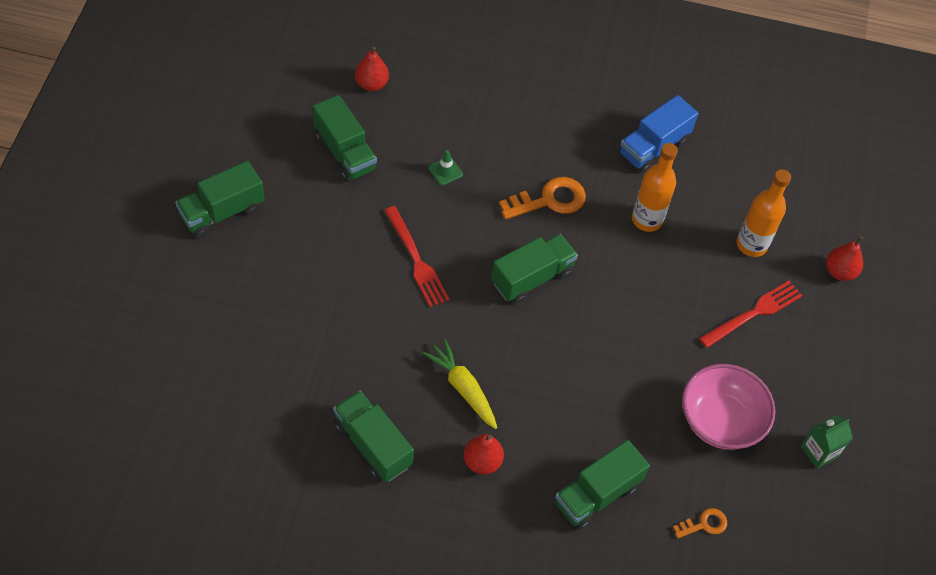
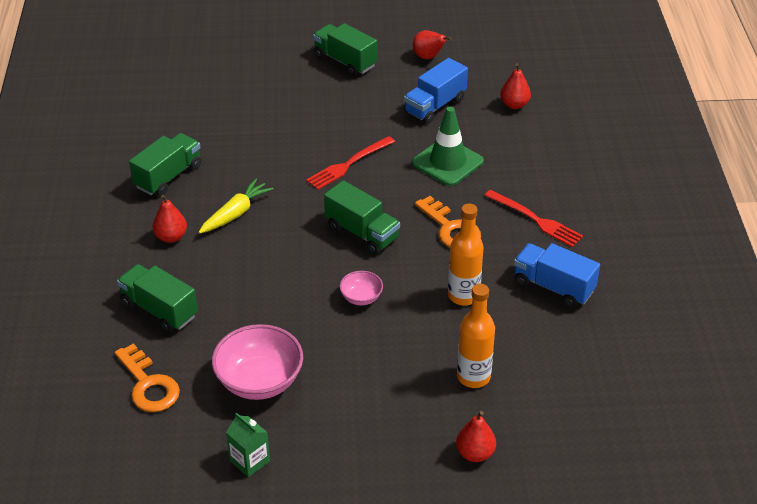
camera: 80 degrees right, 15 degrees down
green truck [313,95,377,182] -> blue truck [404,58,468,124]
green traffic cone [428,150,463,185] -> green traffic cone [412,107,484,186], size x2.24
orange key [673,508,727,538] -> orange key [115,343,180,412], size x1.81
red fork [699,281,803,348] -> red fork moved to [484,190,583,247]
none -> pink bowl [339,271,383,305]
none -> red pear [413,30,452,59]

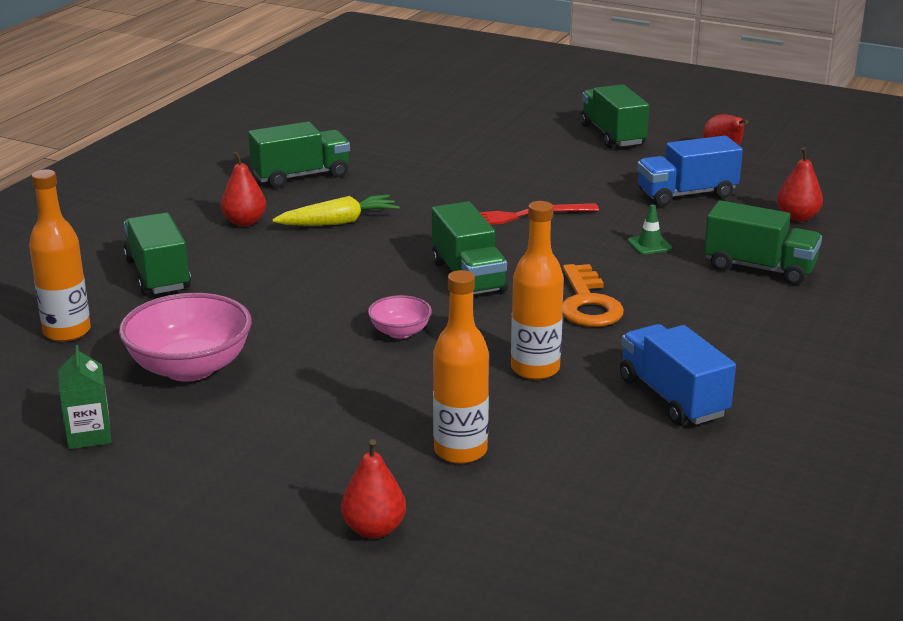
camera: 30 degrees right, 15 degrees down
orange key [115,343,180,412] -> orange bottle [29,170,91,342]
green traffic cone [412,107,484,186] -> green traffic cone [628,205,672,255], size x0.45
red fork [484,190,583,247] -> none
none -> green truck [704,200,822,285]

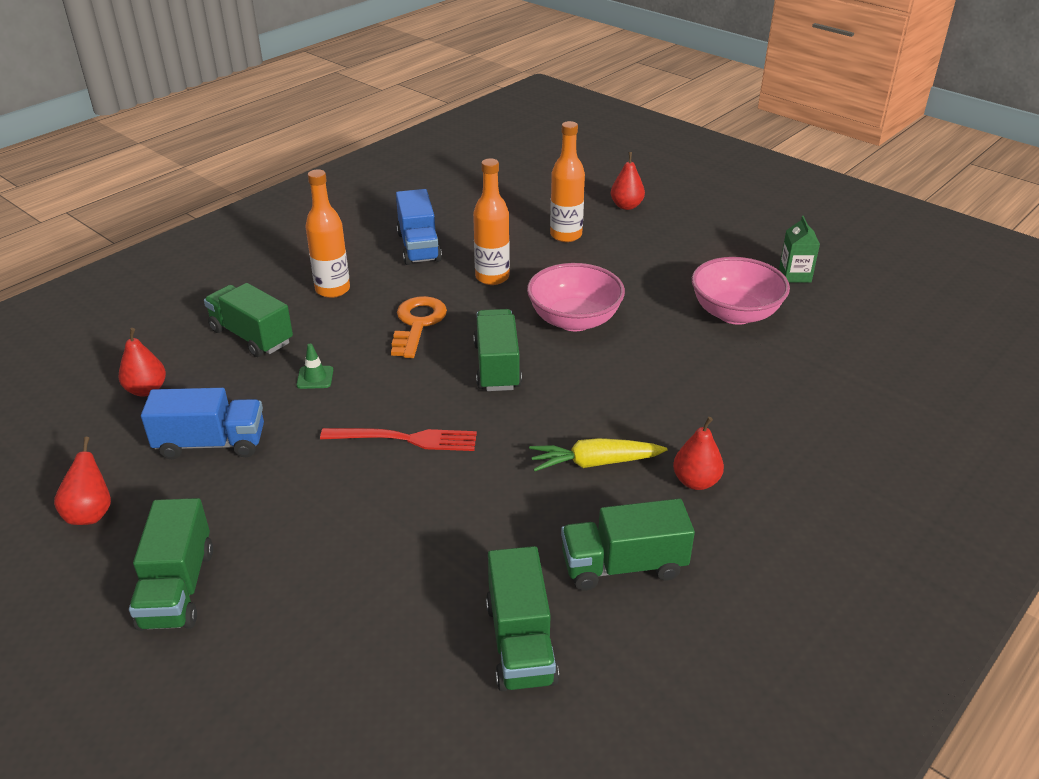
camera: 165 degrees left, 10 degrees up
orange bottle [29,170,91,342] -> orange bottle moved to [305,169,350,298]
green truck [123,213,191,295] -> green truck moved to [486,546,559,691]
pink bowl [368,295,432,339] -> pink bowl [527,263,625,331], size x1.95

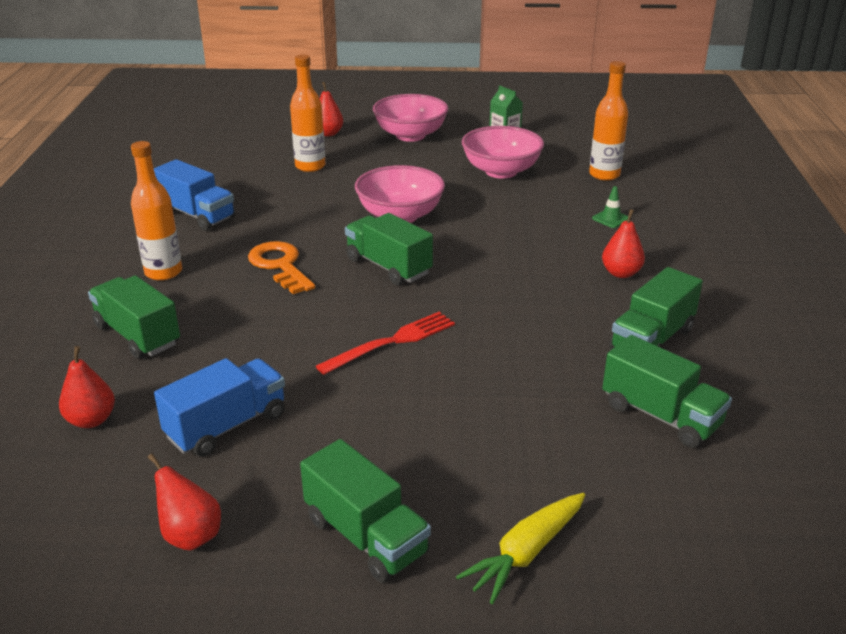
camera: 40 degrees left, 5 degrees down
green truck [204,283,293,357] -> green truck turned 45 degrees clockwise [88,275,180,359]
green traffic cone [296,344,333,389] -> green traffic cone moved to [592,186,628,228]
orange bottle [473,158,510,285] -> orange bottle moved to [589,61,628,181]
yellow carrot [529,438,667,472] -> yellow carrot moved to [456,493,585,604]
none -> pink bowl [373,94,448,142]

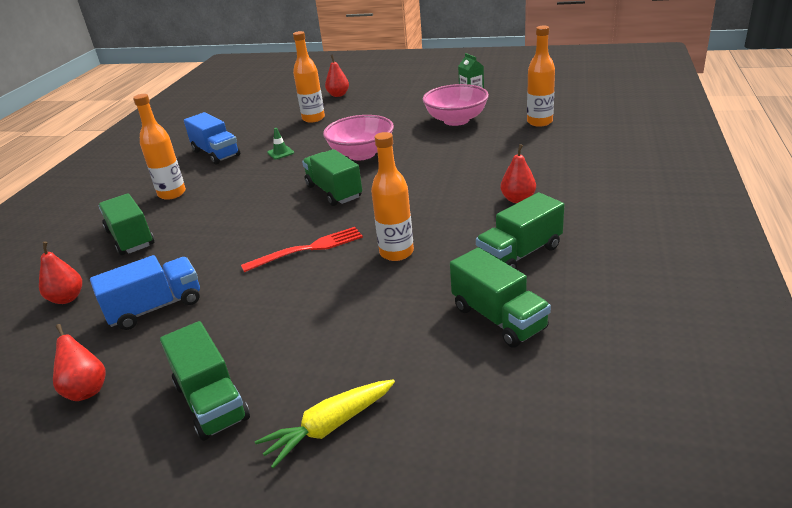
camera: 15 degrees right, 0 degrees up
orange key [248,241,315,294] -> none
pink bowl [373,94,448,142] -> none
green traffic cone [592,186,628,228] -> green traffic cone moved to [267,128,294,159]
none -> orange bottle [371,132,414,261]

